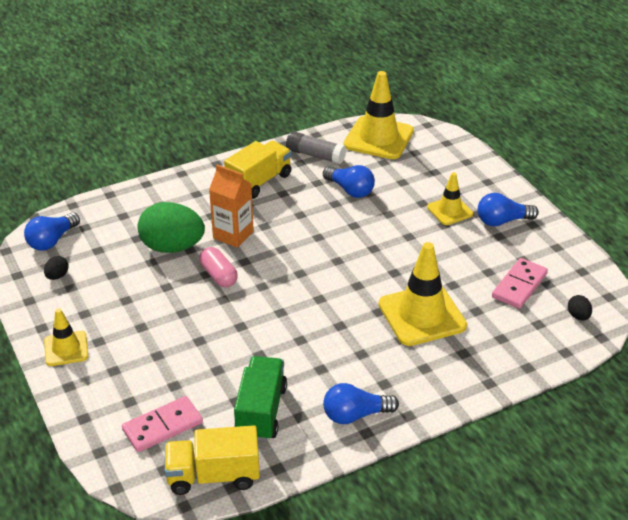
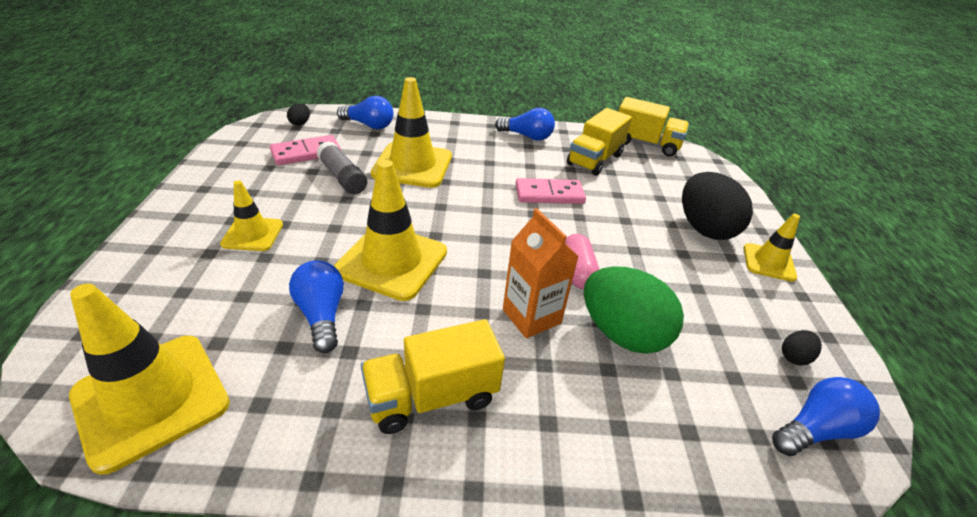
camera: 155 degrees left, 0 degrees up
pink domino [122,396,203,452] -> pink domino moved to [516,178,586,204]
green truck [234,356,287,441] -> yellow truck [567,108,632,176]
grey glue stick [286,131,346,164] -> grey glue stick moved to [316,141,367,194]
blue light bulb [478,193,539,226] -> blue light bulb moved to [337,96,393,129]
none -> yellow traffic cone [334,160,447,301]
none -> black egg [682,172,753,240]

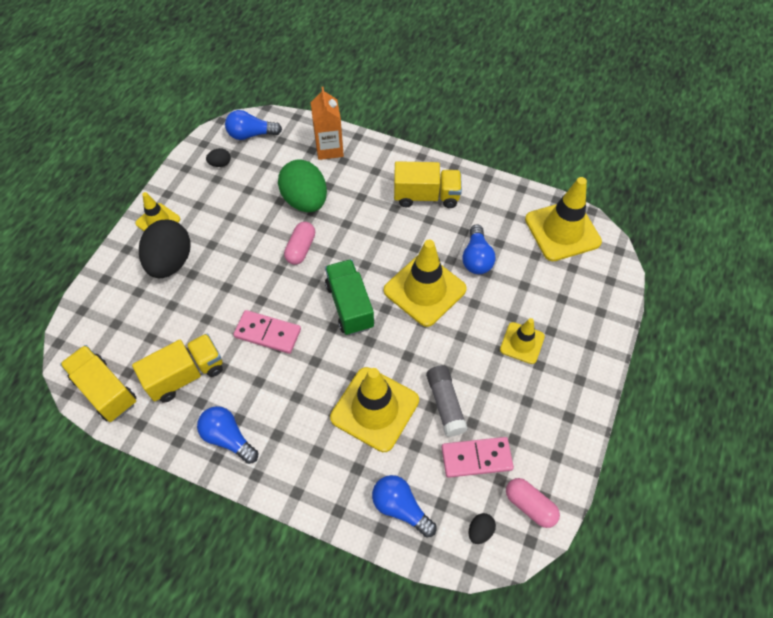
camera: 155 degrees left, 20 degrees up
orange carton [503,208,579,338] -> orange carton moved to [311,87,344,160]
none -> green truck [325,259,374,335]
none -> pink capsule [506,478,560,528]

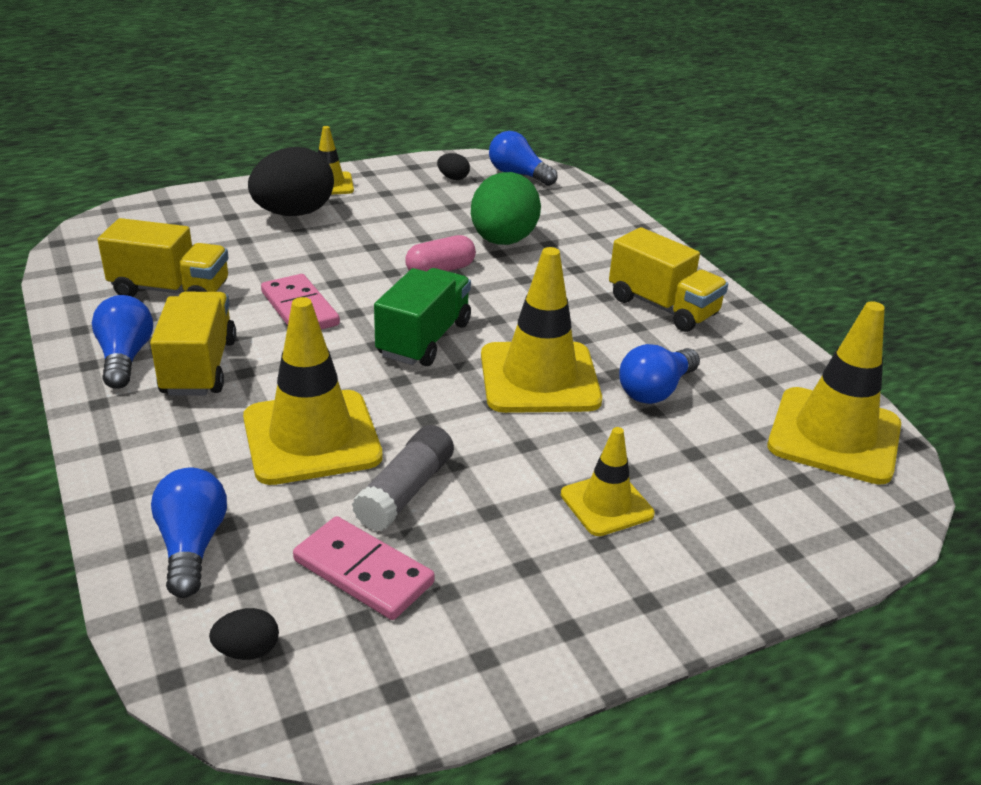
camera: 40 degrees right, 25 degrees down
yellow truck [60,345,136,422] -> yellow truck moved to [150,292,236,396]
orange carton [311,87,344,160] -> none
pink capsule [506,478,560,528] -> none

